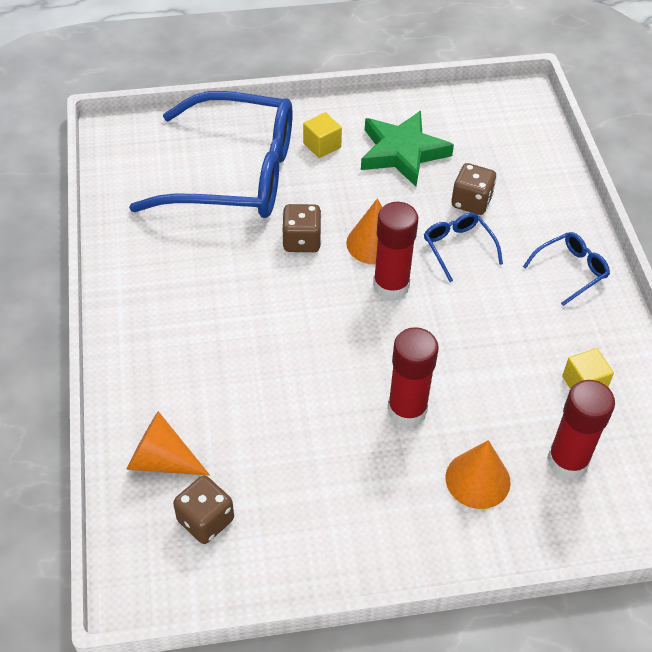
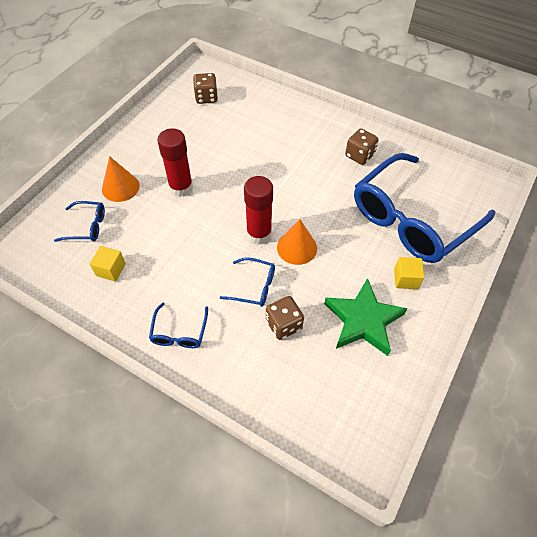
camera: 130 degrees right, 5 degrees up
orange cone [126,411,210,476] -> none
brown dice [282,204,322,252] -> brown dice moved to [345,129,379,165]
red glue stick [547,380,615,479] -> blue glasses [54,201,105,242]

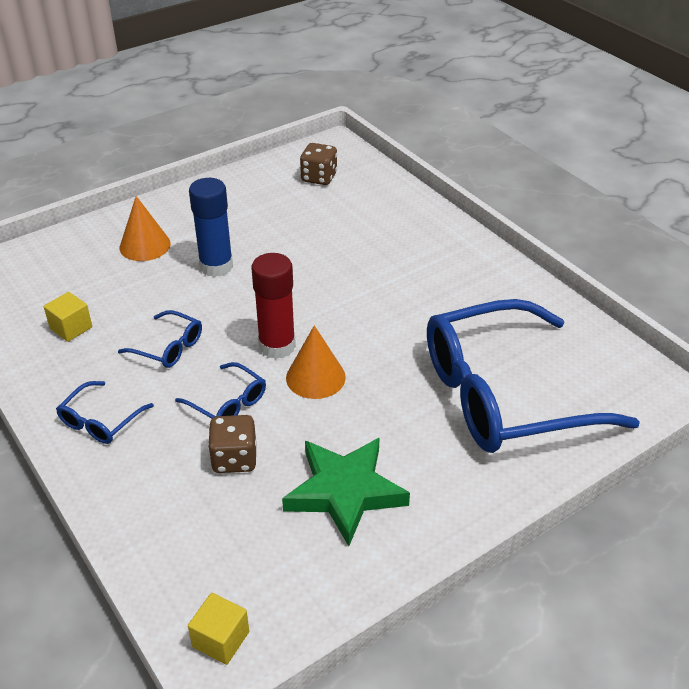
camera: 25 degrees right, 15 degrees down
blue glasses [54,201,105,242] -> blue glasses moved to [118,310,202,368]
red glue stick [157,128,193,197] -> blue glue stick [189,178,233,277]
brown dice [345,129,379,165] -> none
yellow cube [394,257,424,289] -> yellow cube moved to [188,593,249,665]

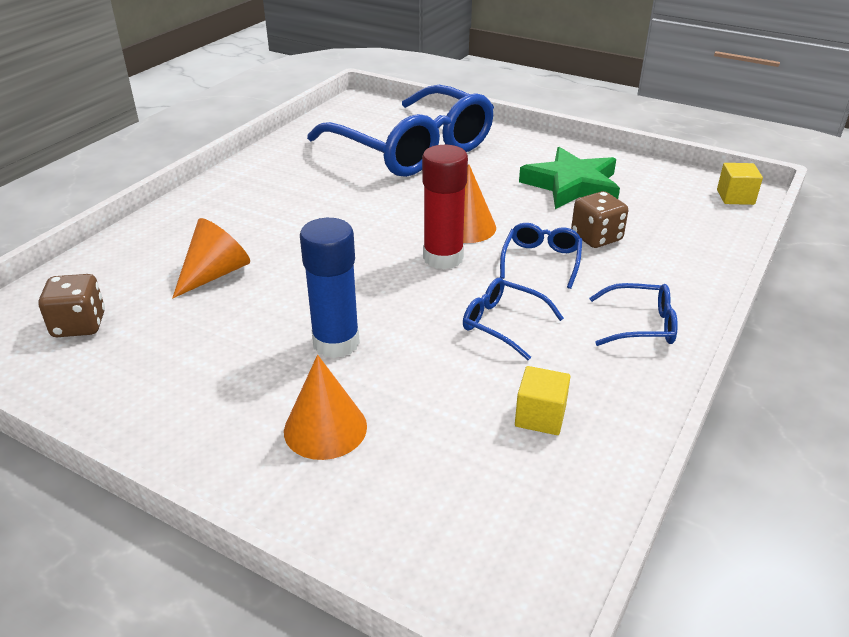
camera: 115 degrees left, 5 degrees down
blue glasses [118,310,202,368] -> blue glasses turned 60 degrees counterclockwise [463,278,564,360]
none -> orange cone [172,218,250,298]

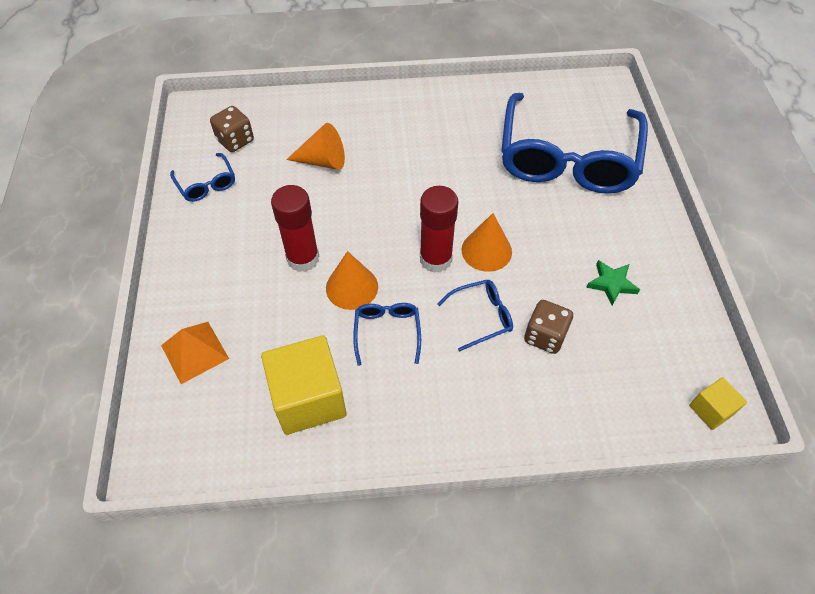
camera: 55 degrees right, 20 degrees up
orange cone [284,355,367,460] -> orange cone moved to [326,251,378,310]
blue glue stick [300,218,360,358] -> red glue stick [271,185,319,272]
yellow cube [515,366,571,435] -> yellow cube [261,335,347,435], size x1.98
green star [519,147,620,209] -> green star [586,260,640,306], size x0.53
blue glasses [589,283,678,346] -> blue glasses moved to [170,153,235,202]
none -> orange pyramid [161,322,229,384]

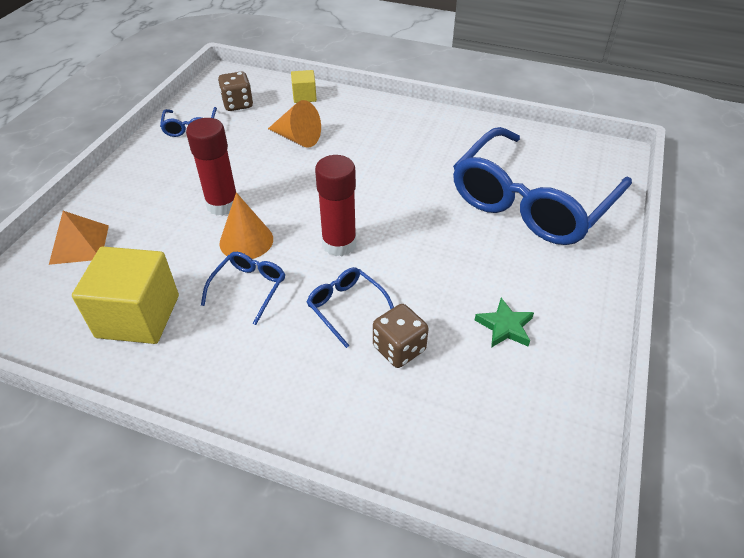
camera: 25 degrees right, 10 degrees down
blue glasses [437,280,513,352] -> blue glasses turned 135 degrees counterclockwise [307,267,394,348]
orange cone [461,213,512,272] -> none
yellow cube [689,377,747,430] -> yellow cube moved to [291,70,317,103]

